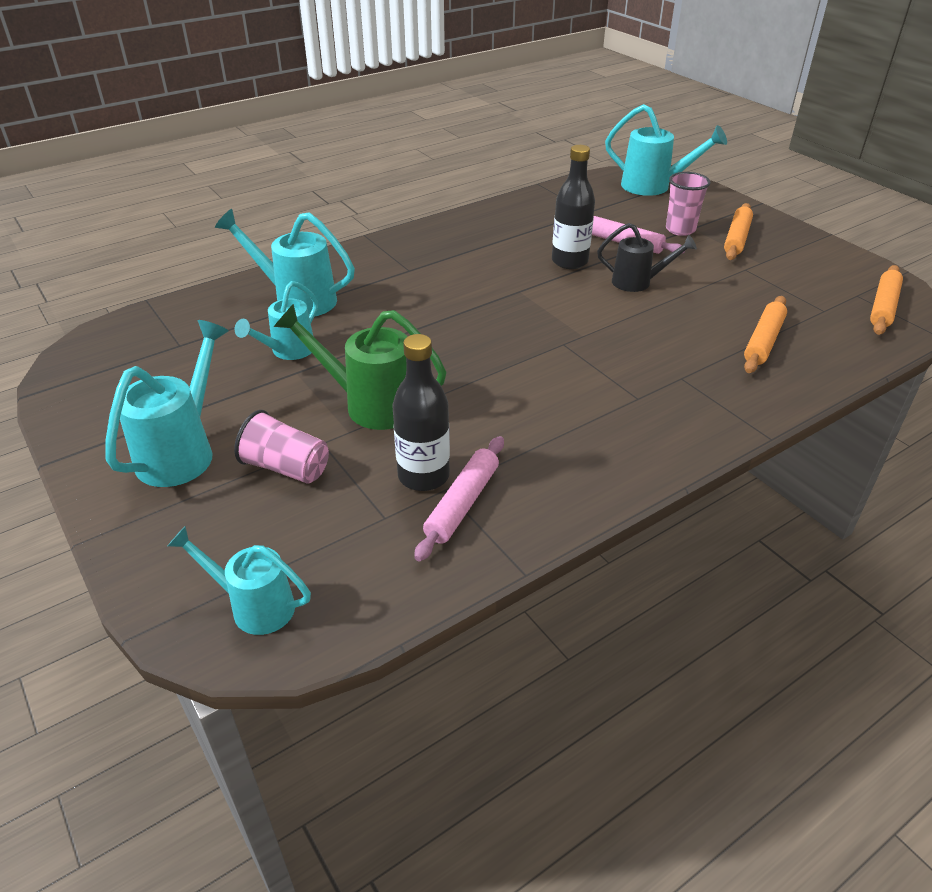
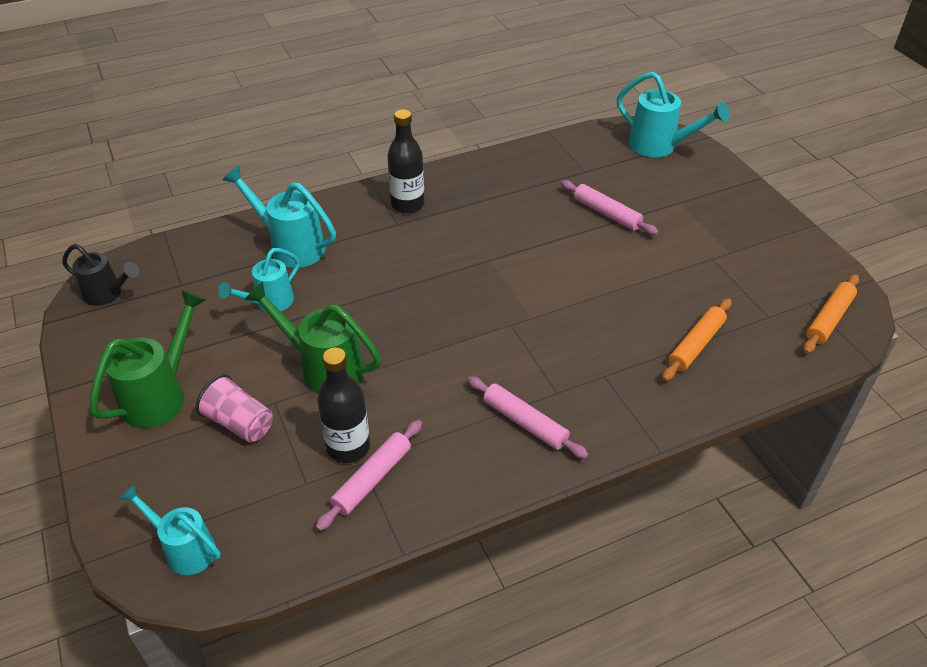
camera: 10 degrees right, 5 degrees up
turquoise watering can [105,320,229,487] -> green watering can [90,290,206,428]
black bottle [552,145,595,269] -> black bottle moved to [387,109,424,213]
black watering can [597,223,697,292] -> black watering can moved to [62,244,139,306]
pink cup [666,172,711,236] -> none
orange rolling pin [724,203,753,260] -> none
none -> pink rolling pin [467,376,588,459]

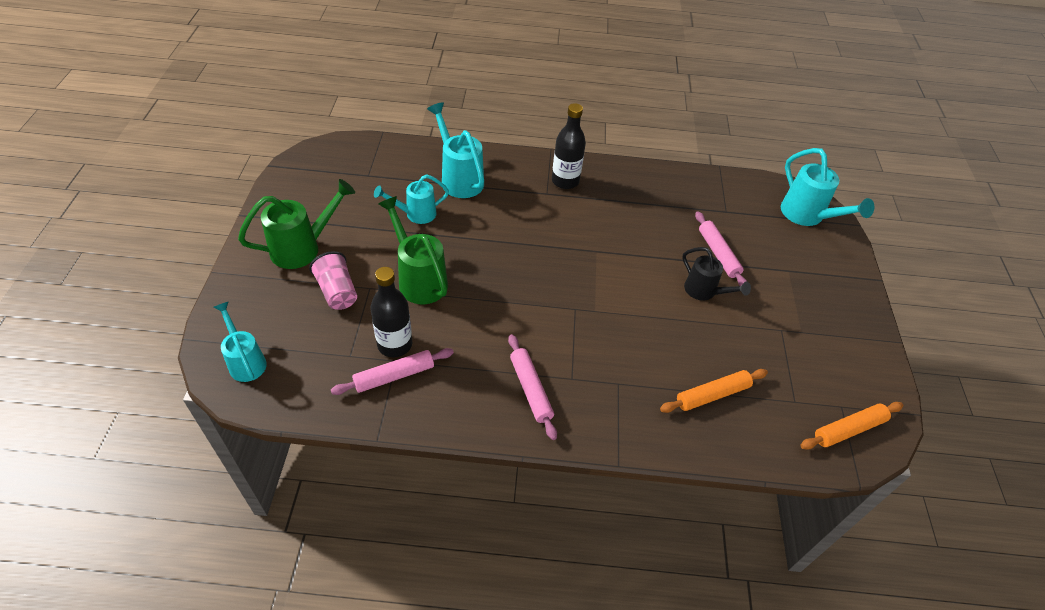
camera: 25 degrees right, 5 degrees up
black watering can [62,244,139,306] -> black watering can moved to [682,247,751,301]

